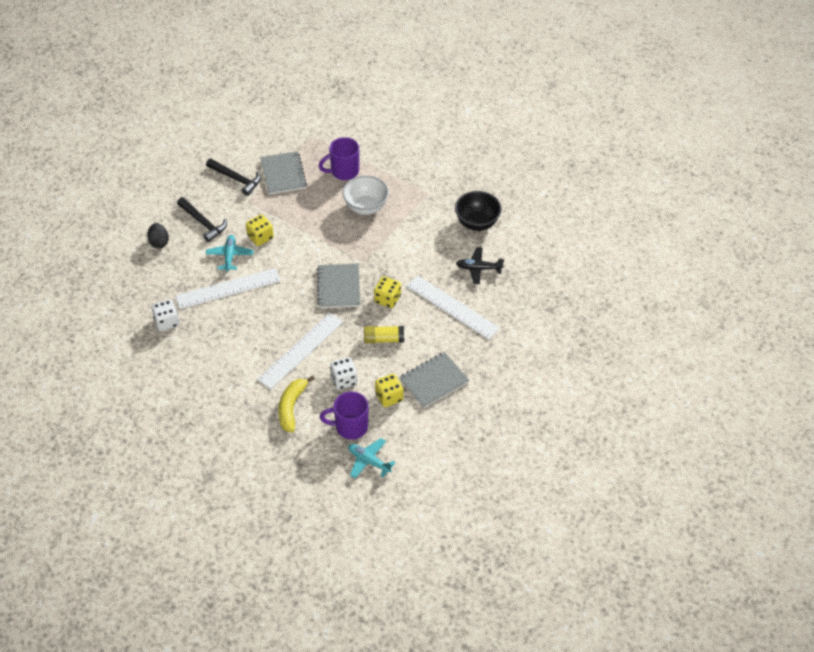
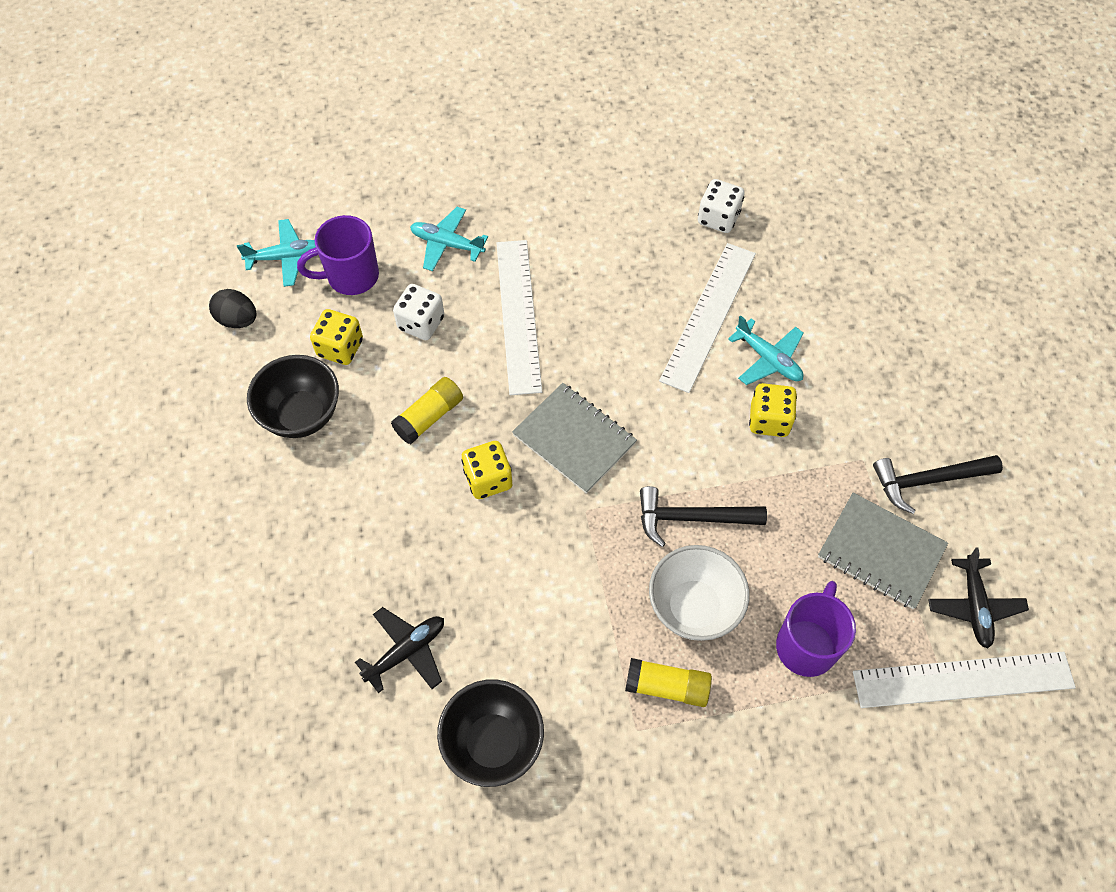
camera: 135 degrees right, 10 degrees up
black egg [148,223,169,248] -> black egg moved to [209,289,257,328]
black hammer [177,197,227,242] -> black hammer moved to [640,486,767,547]
yellow banana [278,376,315,433] -> turquoise plane [410,207,488,271]
purple mug [320,392,368,440] -> purple mug turned 150 degrees counterclockwise [297,215,379,295]
grey notebook [399,352,470,408] -> black bowl [247,355,339,438]
white ruler [406,275,500,340] -> white ruler moved to [853,652,1076,708]
none -> yellow glue stick [625,658,712,707]
none -> black plane [928,547,1029,649]

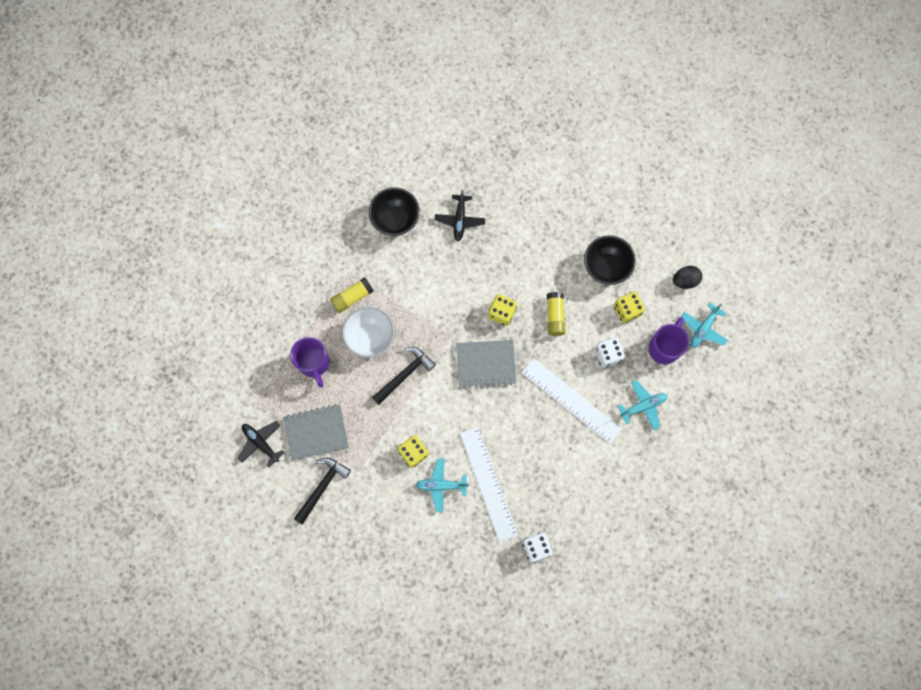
camera: 135 degrees right, 15 degrees up
white ruler [853,652,1076,708] -> none

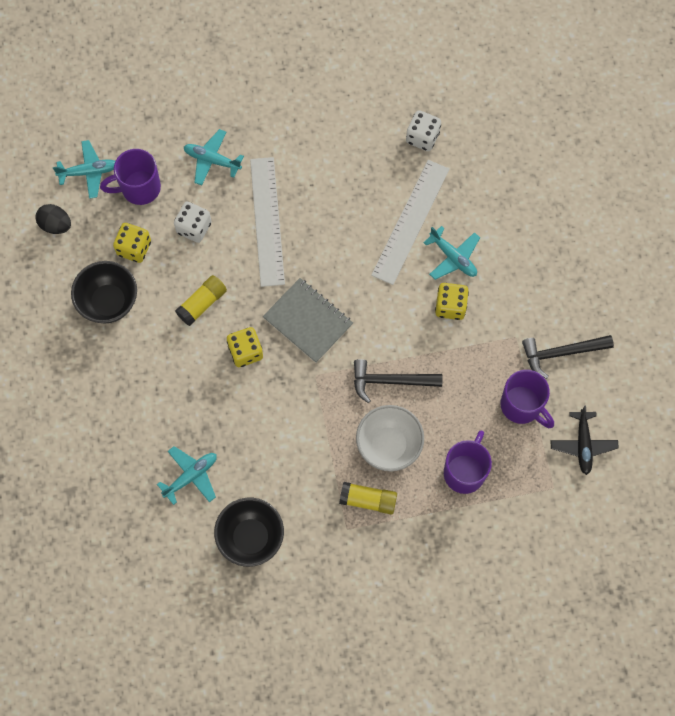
camera: 135 degrees left, 5 degrees down
grey notebook [283,404,349,460] -> purple mug [501,370,554,428]
black plane [435,190,485,241] -> turquoise plane [157,446,217,505]

